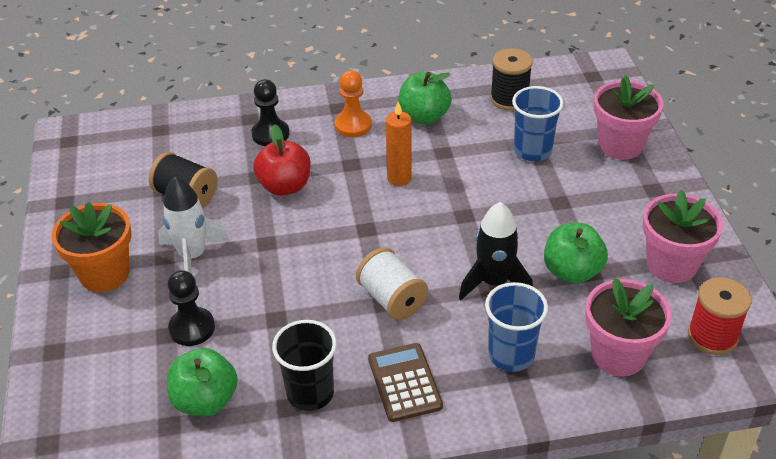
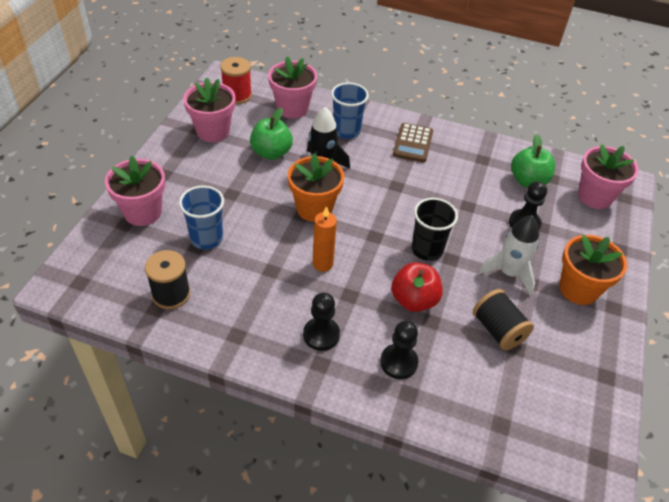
camera: 155 degrees left, 5 degrees up
black cup [272,320,337,411] -> black cup moved to [411,198,458,261]
orange pawn [335,70,372,137] -> black pawn [303,293,340,351]
white spool [356,247,428,320] -> none
green apple [398,72,452,124] -> none
none -> orange flower pot [287,153,344,222]
none -> pink flower pot [578,144,639,209]

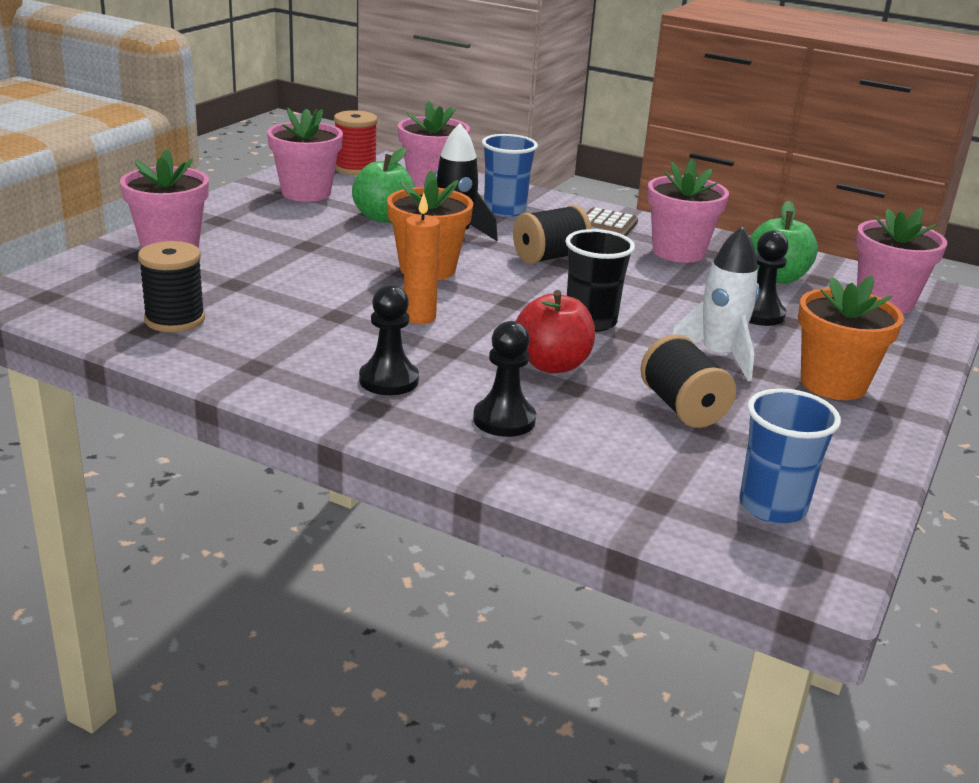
camera: 10 degrees right, 20 degrees down
blue cup [179,186,224,250] -> blue cup moved to [739,388,841,524]
none -> black spool [513,205,592,264]
none -> pink flower pot [647,159,729,263]

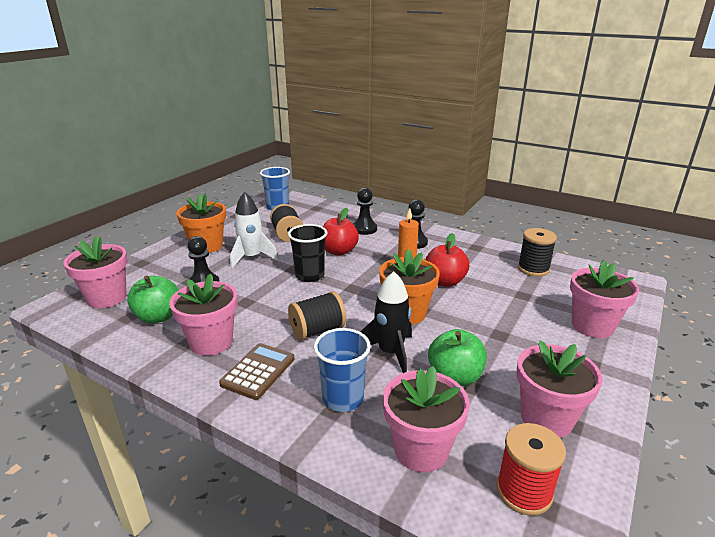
camera: 175 degrees left, 0 degrees up
none -> red apple [426,233,469,287]

